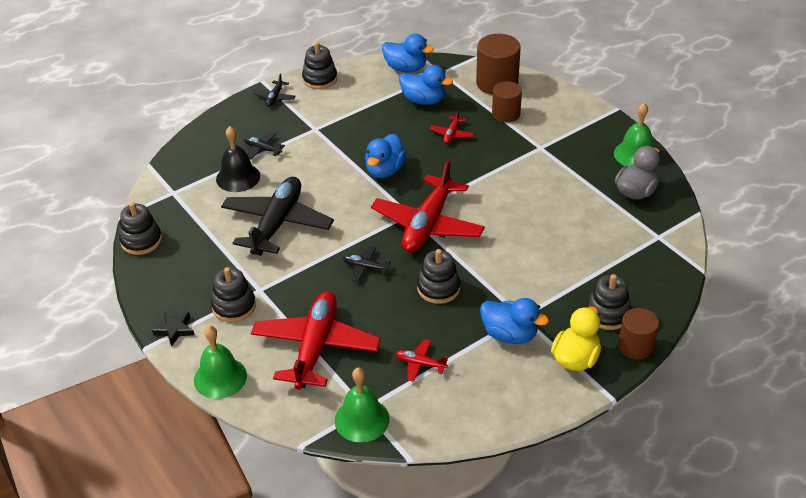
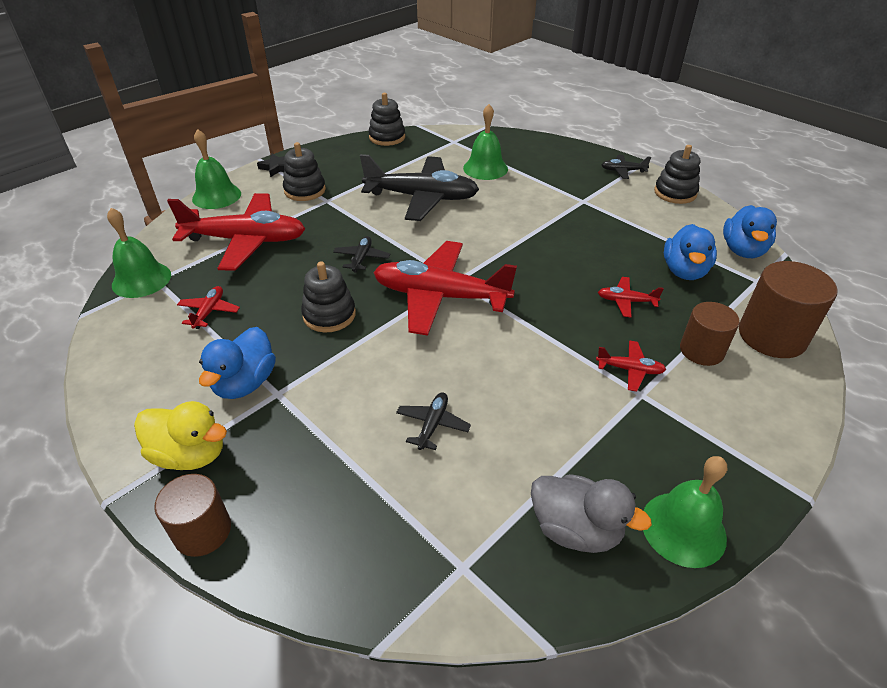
camera: 80 degrees right, 0 degrees up
black bell [216,126,260,192] -> green bell [463,104,508,180]
black plane [244,132,285,160] -> black plane moved to [396,392,471,450]
blue duck [365,134,407,178] -> none
black stacking toy [586,274,631,330] -> none
none -> red plane [596,340,666,392]

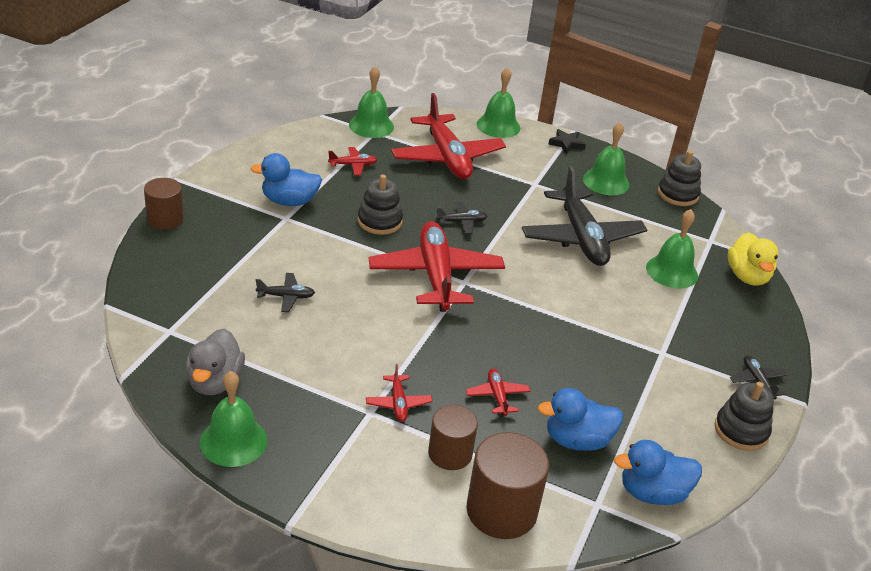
camera: 65 degrees right, 5 degrees down
yellow duck [134,401,227,470] -> yellow duck moved to [728,232,779,286]
black stacking toy [283,142,326,201] -> none
none -> green bell [583,122,629,195]

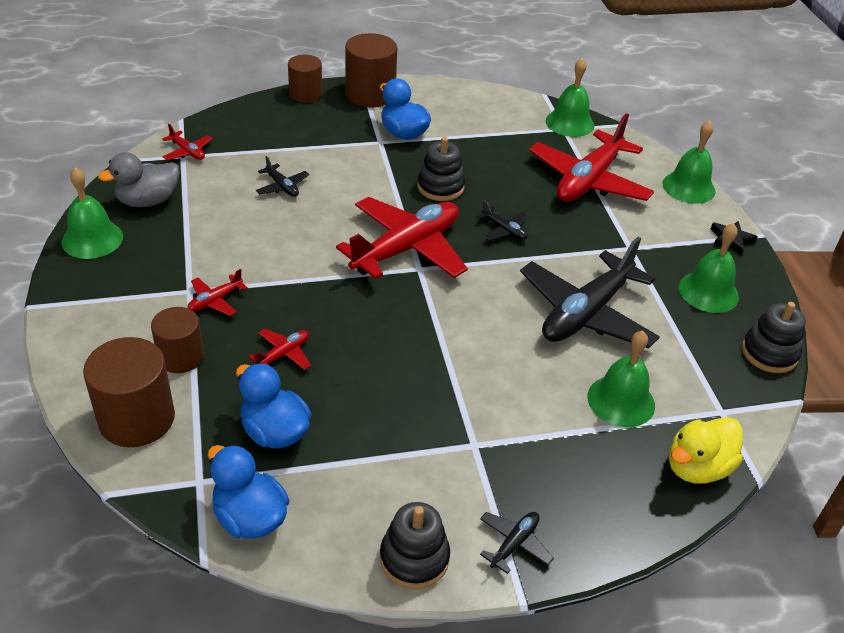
camera: 55 degrees right, 5 degrees up
red plane [328,147,377,176] -> red plane moved to [162,124,213,160]
none -> brown cylinder [345,33,397,107]

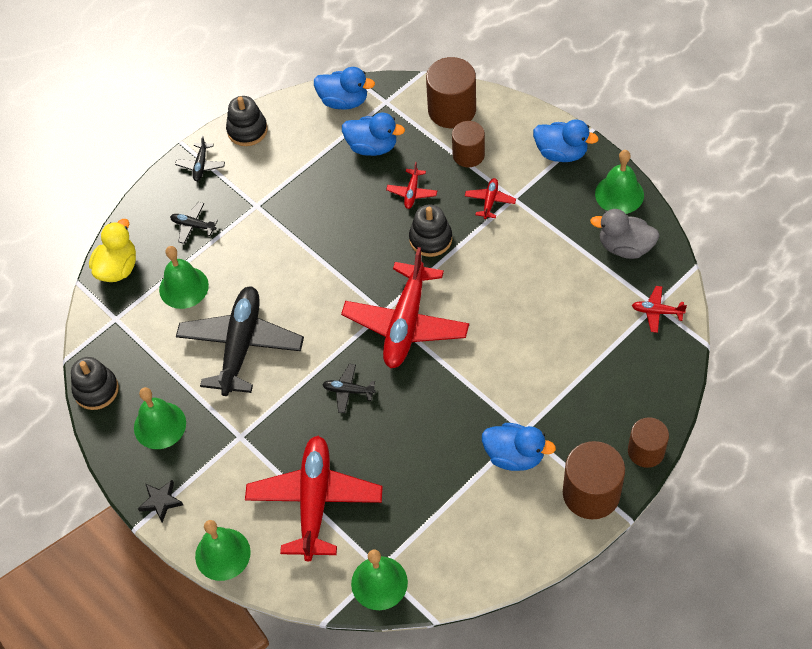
camera: 155 degrees right, 15 degrees up
grey duck [98,152,180,207] -> grey duck turned 105 degrees counterclockwise [590,209,660,259]
black plane [256,156,309,197] -> black plane moved to [170,202,218,244]
black stacking toy [417,137,465,201] -> black stacking toy moved to [409,205,452,257]
none -> blue duck [533,119,599,162]

